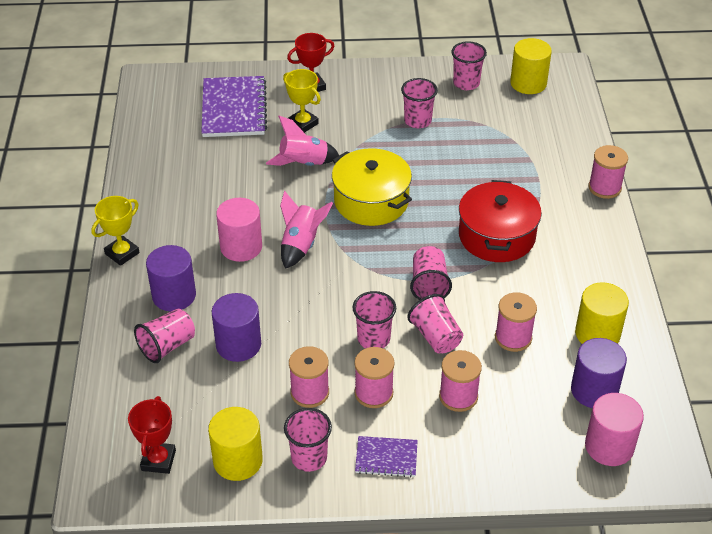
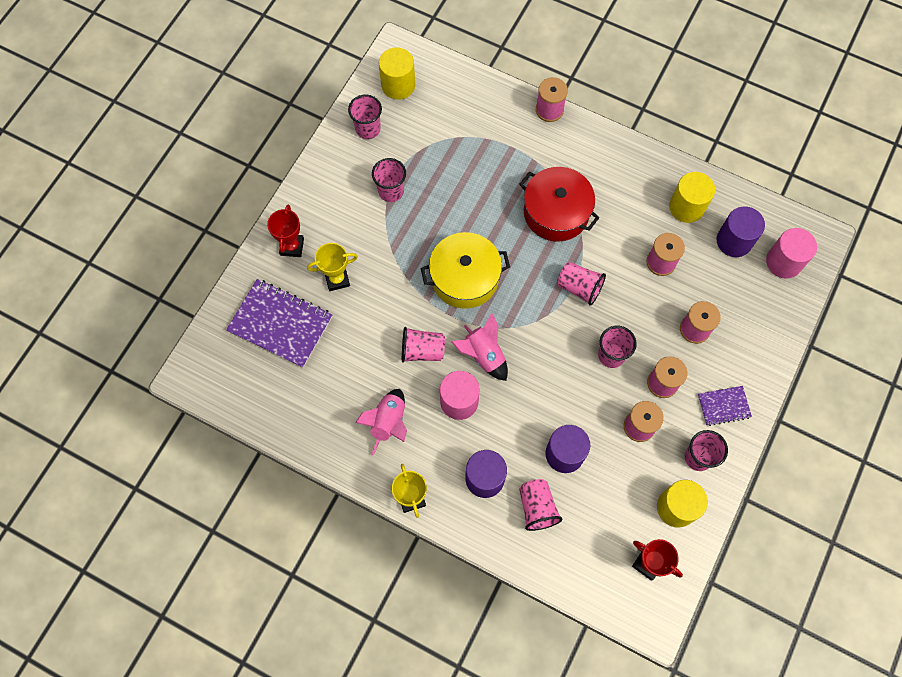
camera: 60 degrees left, 25 degrees up
pink rocket [266,116,339,166] -> pink rocket moved to [355,389,407,456]
purple notebook [355,436,418,477] -> purple notebook turned 45 degrees clockwise [698,386,752,426]
pink cup [407,294,463,353] -> pink cup moved to [402,327,445,363]

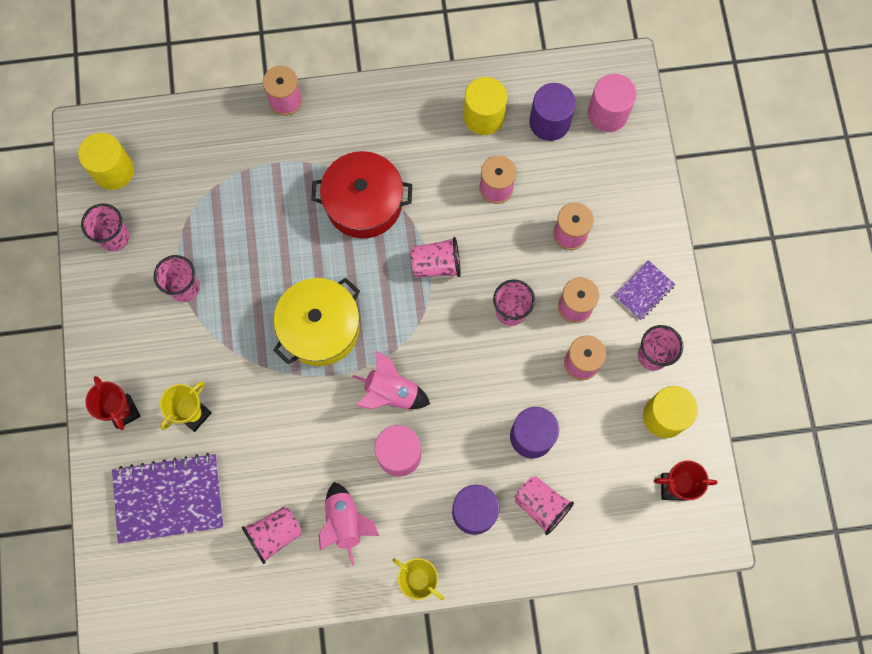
camera: 35 degrees left, 5 degrees up
pink cup [402,327,445,363] -> pink cup moved to [242,507,302,564]

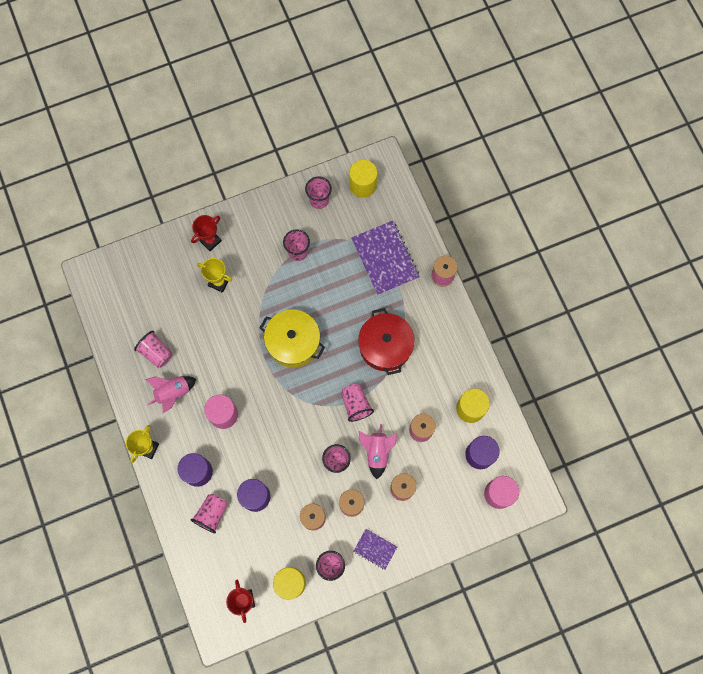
camera: 75 degrees right, 0 degrees up
purple notebook [112,453,224,544] -> purple notebook moved to [351,221,420,295]
pink rocket [353,351,430,409] -> pink rocket moved to [359,424,398,479]

